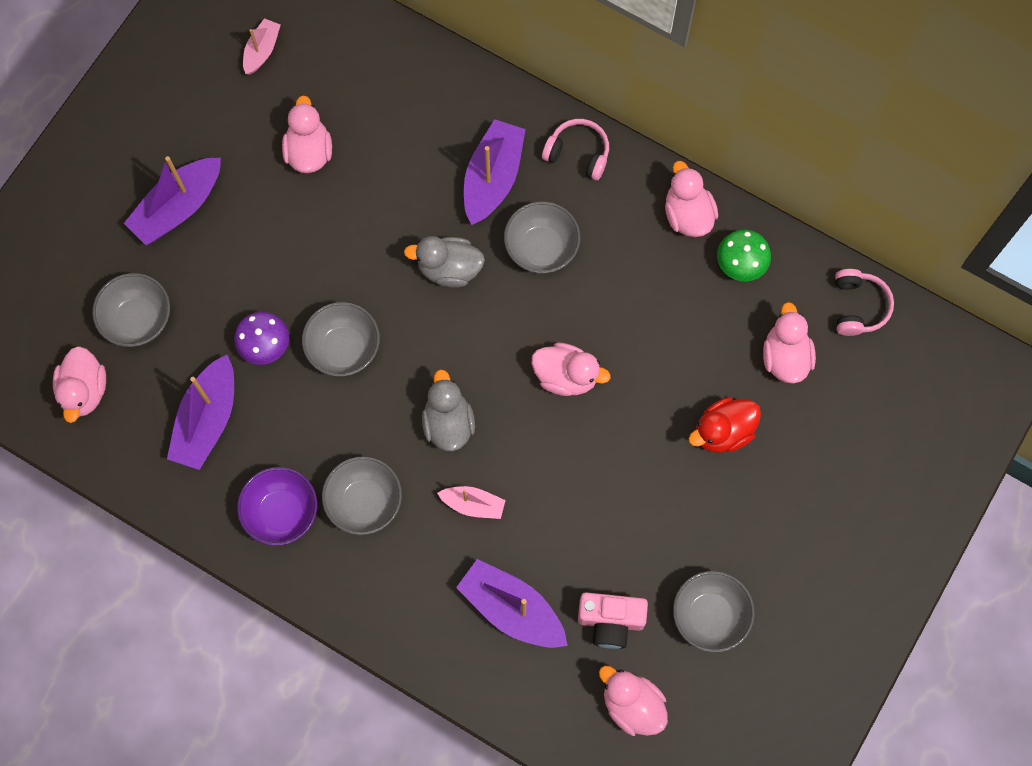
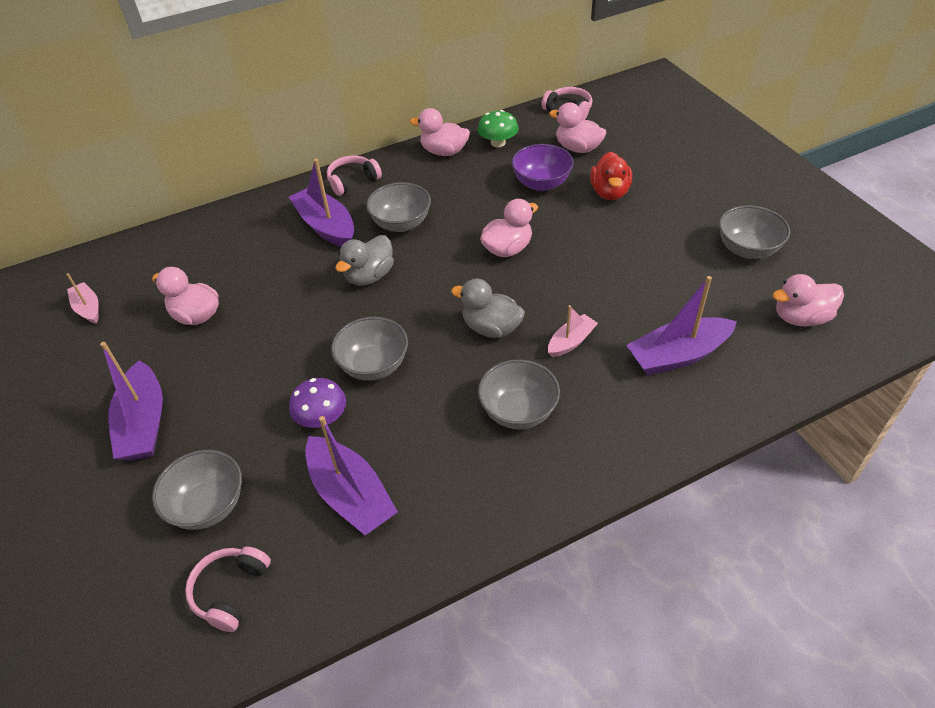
camera: 55 degrees left, 25 degrees down
pink duck [53,346,106,423] -> pink headphones [185,547,271,632]
purple bowl [237,467,317,546] -> purple bowl moved to [511,144,574,191]
pink camera [578,592,648,649] -> none

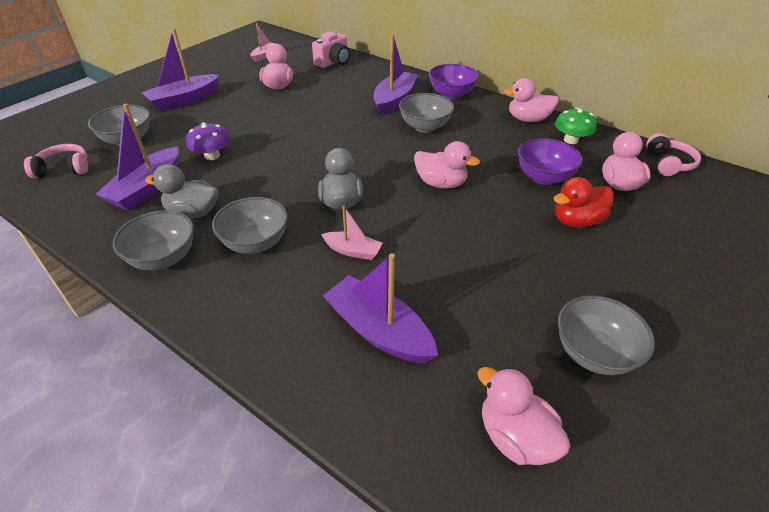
camera: 60 degrees right, 5 degrees down
pink headphones [327,155,382,196] -> purple bowl [429,64,479,99]
grey bowl [331,317,408,381] -> grey bowl moved to [112,210,194,270]
grey duck [335,235,394,286] -> grey duck moved to [145,164,218,219]
pink duck [410,108,470,156] -> pink duck turned 75 degrees counterclockwise [503,78,559,122]
none -> pink camera [312,32,350,68]

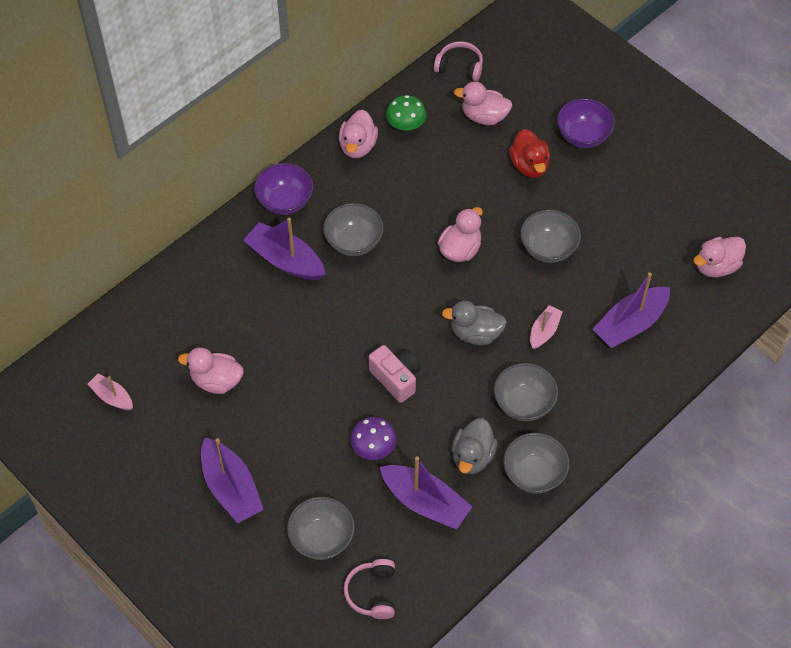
camera: 80 degrees left, 15 degrees up
pink camera [312,32,350,68] -> pink camera moved to [369,345,421,403]
purple bowl [518,138,583,185] -> purple bowl moved to [557,98,615,148]
grey bowl [558,295,655,375] -> grey bowl moved to [520,210,581,263]

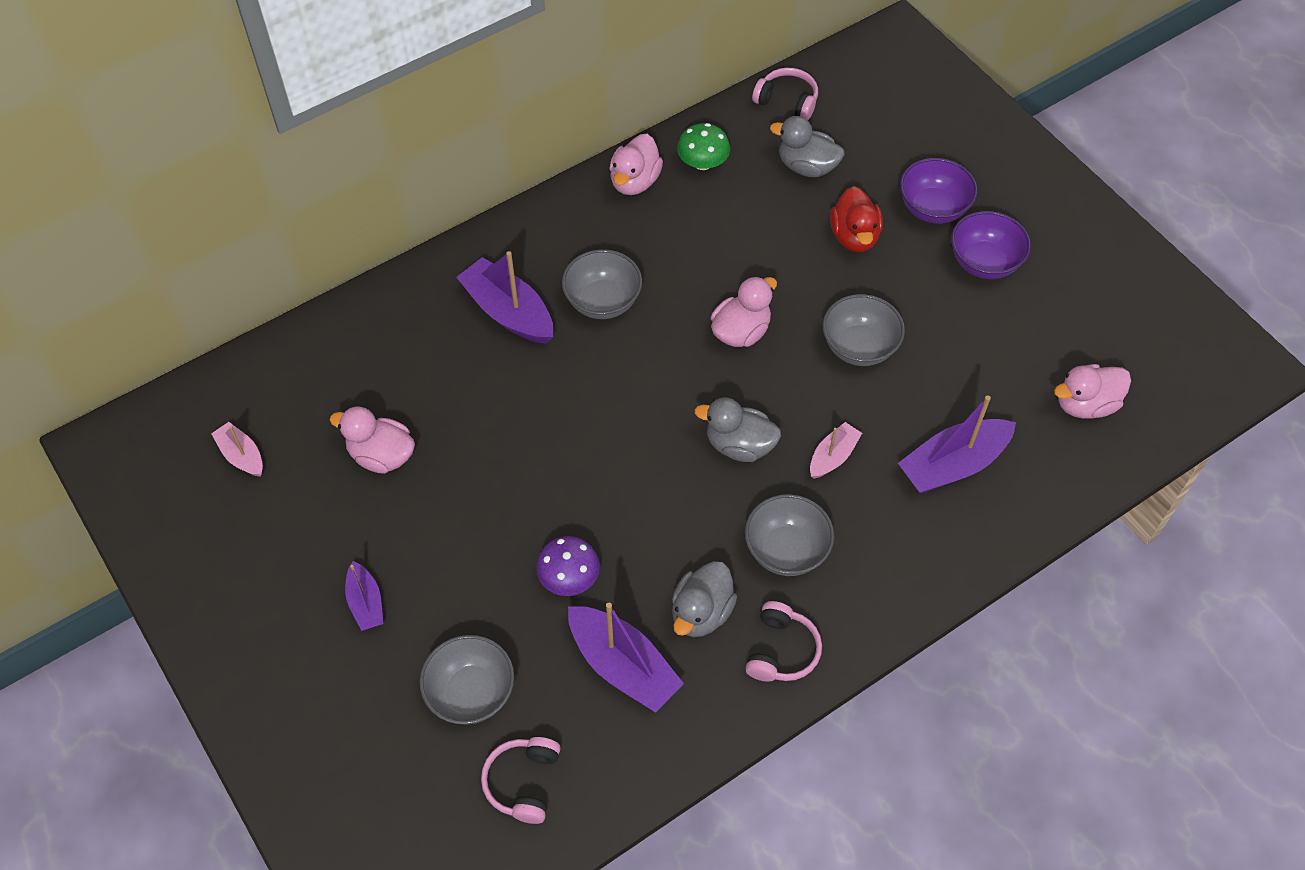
camera: 10 degrees right, 0 degrees up
purple boat [201,438,264,523] -> purple boat [345,561,383,631], size x0.56
purple bowl [254,163,313,215] -> purple bowl moved to [951,211,1031,279]
pink camera [369,345,421,403] -> none
pink duck [454,81,512,125] -> grey duck [770,116,845,177]
grey bowl [504,433,569,494] -> pink headphones [745,601,822,682]

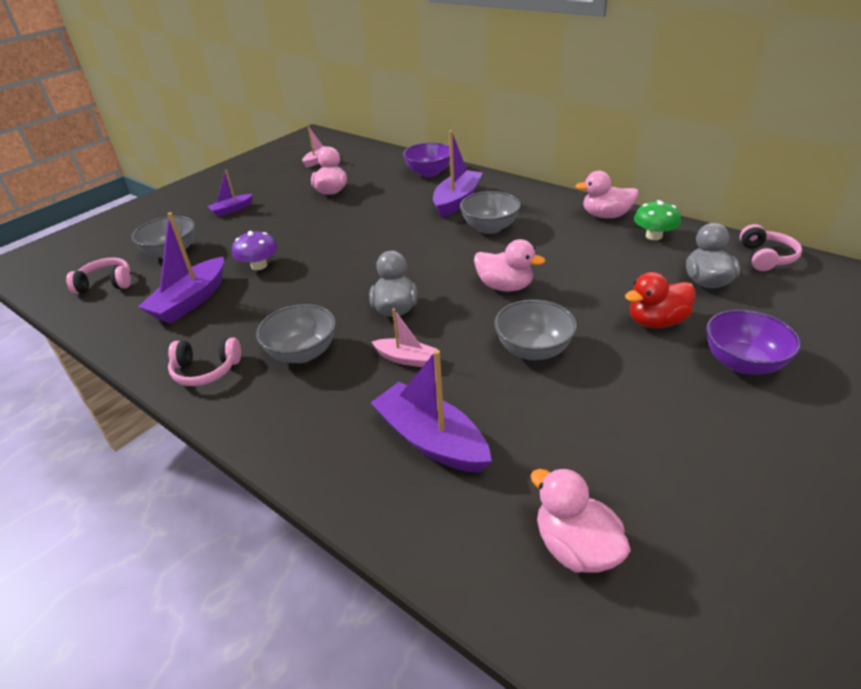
camera: 75 degrees right, 20 degrees down
grey duck [672,561,737,637] -> none
purple bowl [951,211,1031,279] -> purple bowl moved to [403,142,450,177]

